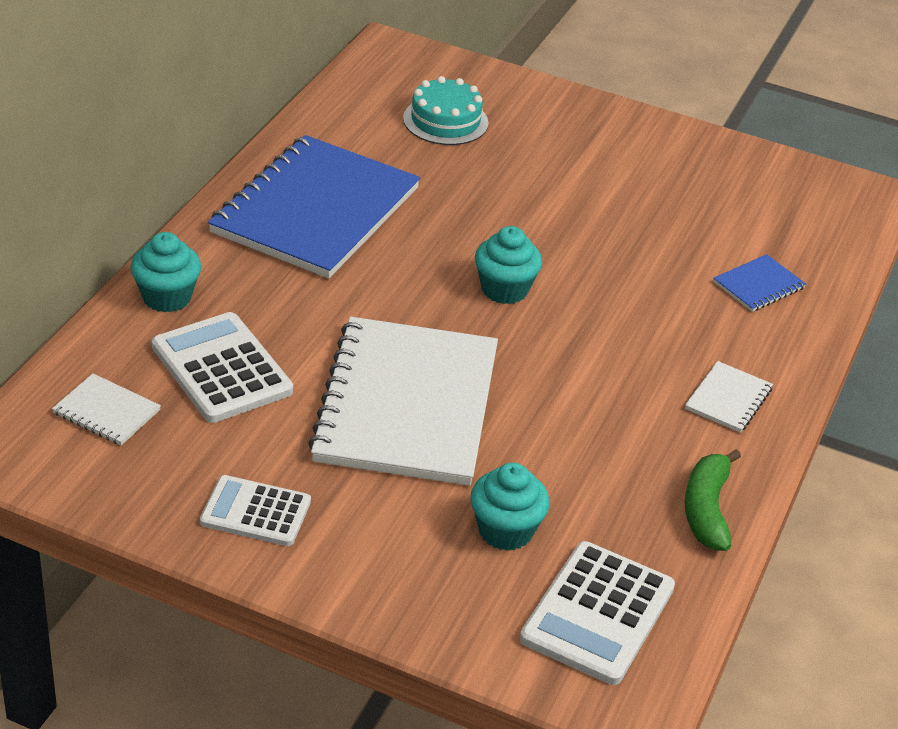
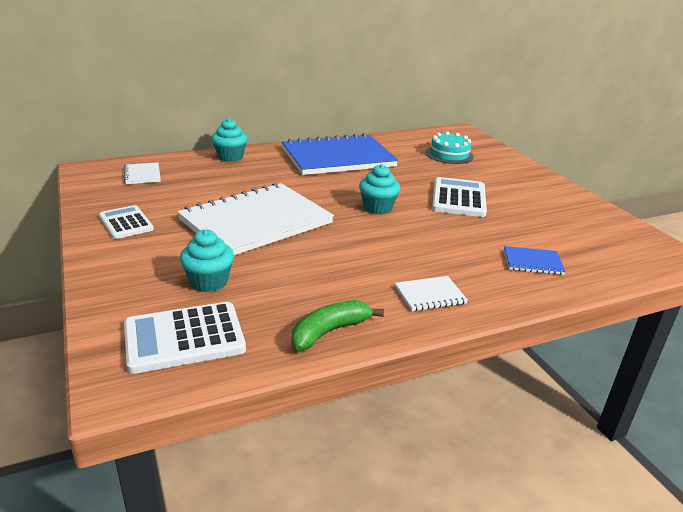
camera: 45 degrees right, 10 degrees down
white calculator [152,312,293,423] -> white calculator moved to [432,177,487,217]

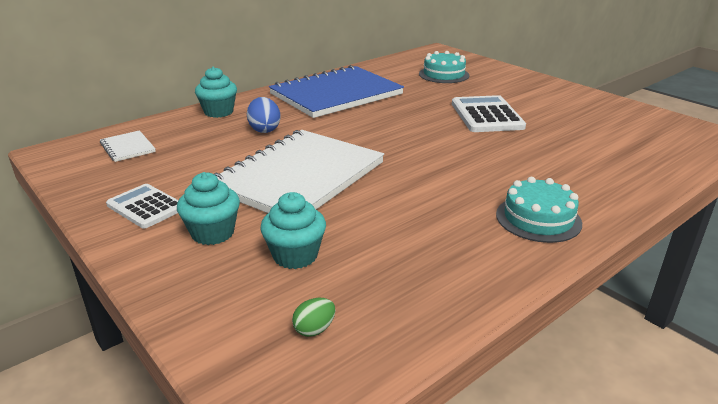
camera: 15 degrees left, 0 degrees up
white calculator [124,302,246,374] -> green egg [292,298,335,337]
green banana [291,300,384,351] -> none
turquoise cupcake [359,164,400,215] -> turquoise cupcake moved to [177,172,240,245]
white notebook [395,276,468,311] -> turquoise cake [496,177,582,243]
blue notebook [504,246,566,275] -> none
none -> blue egg [247,97,281,133]

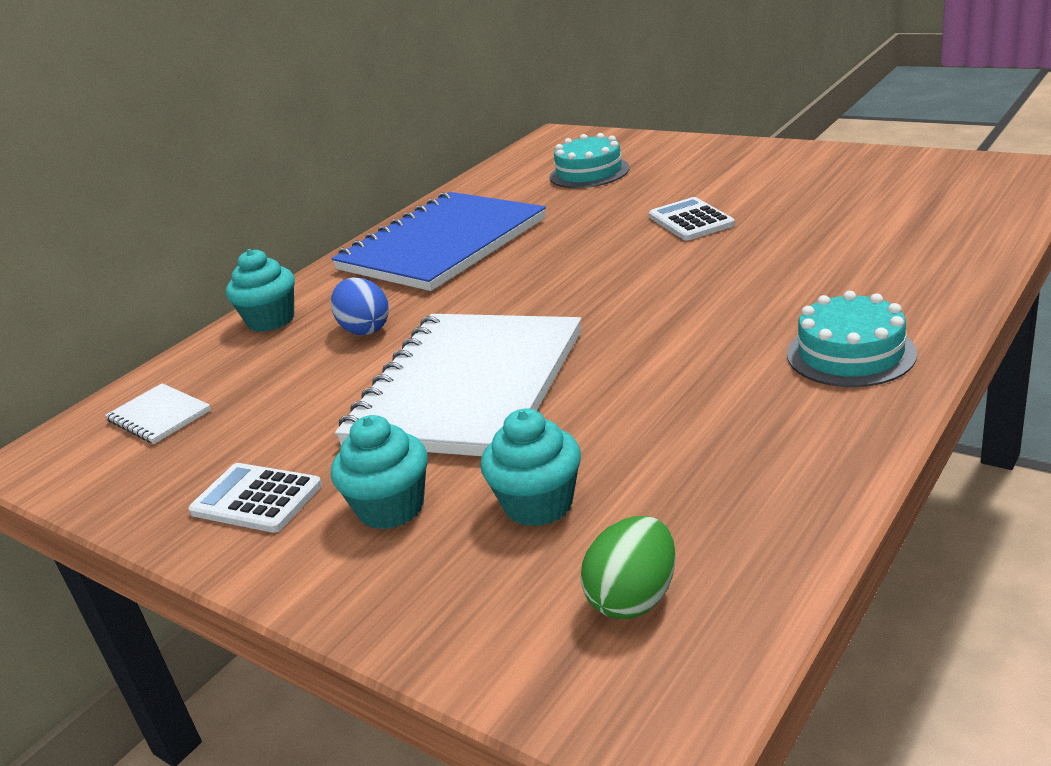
camera: 10 degrees left, 0 degrees up
green egg [292,298,335,337] -> green egg [581,516,676,619], size x1.63
white calculator [452,95,526,132] -> white calculator [649,197,735,241], size x0.66

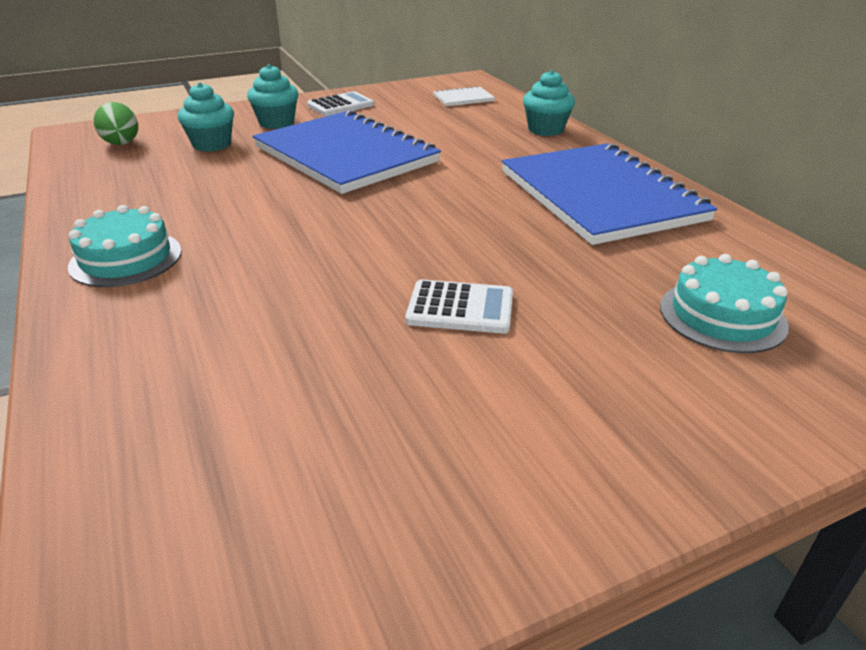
camera: 115 degrees right, 5 degrees up
blue egg [331,277,389,335] -> none
white notebook [335,314,581,456] -> blue notebook [252,110,441,194]

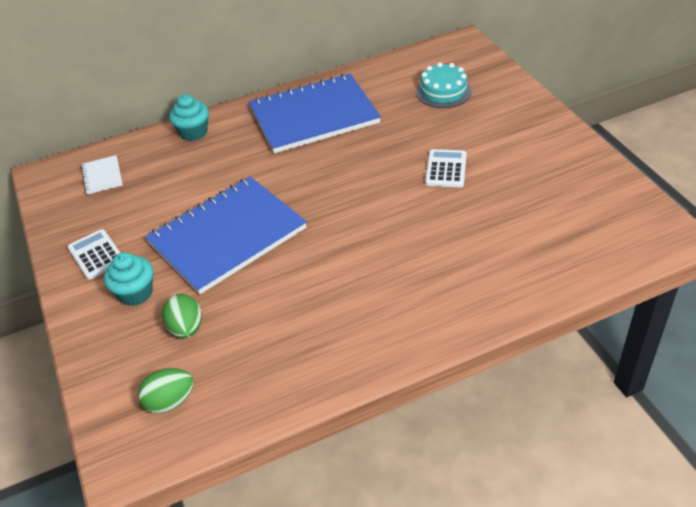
camera: 85 degrees left, 10 degrees up
turquoise cake [68,205,182,287] -> none
turquoise cupcake [178,82,234,152] -> green egg [162,294,202,338]

